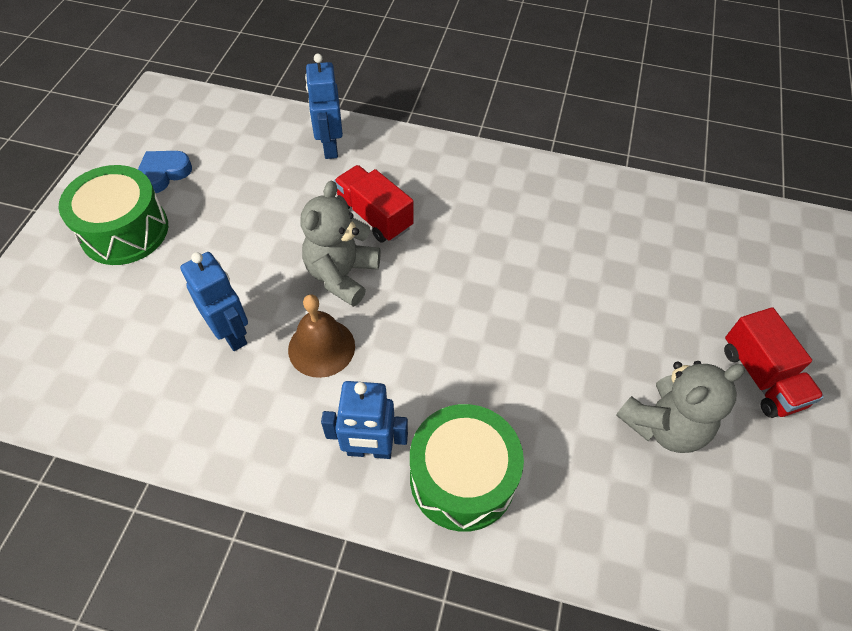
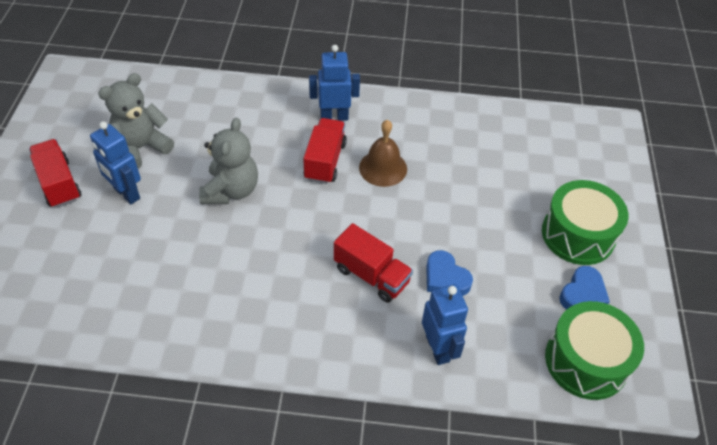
camera: 170 degrees right, 5 degrees down
blue robot [180,252,248,351] -> blue robot moved to [90,121,141,204]
grey teddy bear [301,181,380,307] -> grey teddy bear moved to [199,118,258,204]
green drum [410,404,524,532] -> green drum moved to [545,301,644,400]
none -> red truck [303,118,347,184]
none -> blue heart [426,250,473,296]

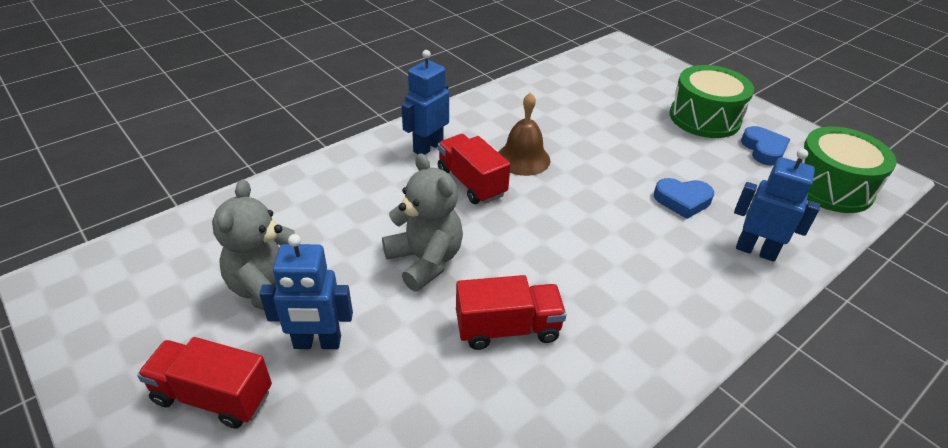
camera: 45 degrees left, 10 degrees down
red truck [334,223,413,303] -> red truck moved to [456,275,567,350]

